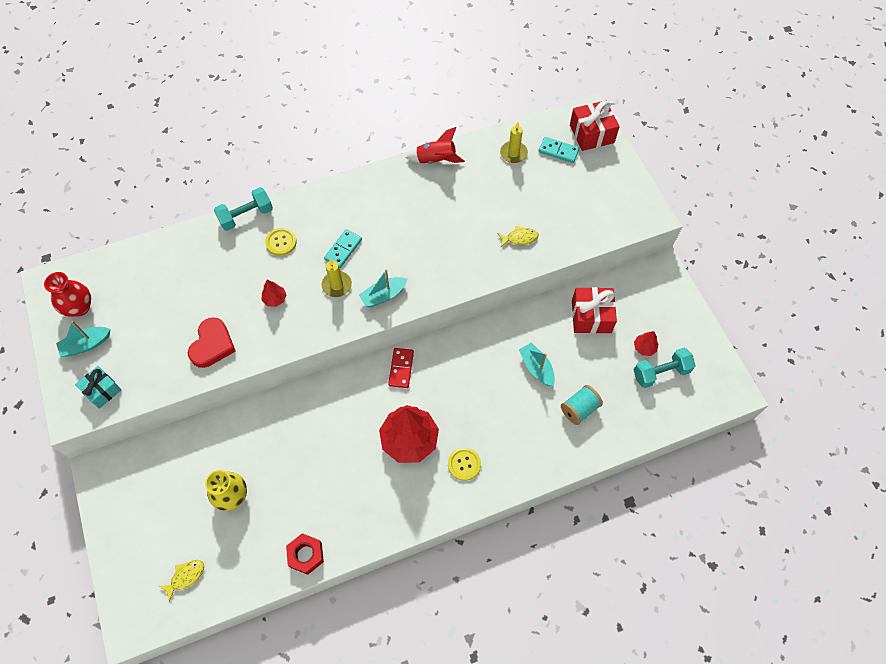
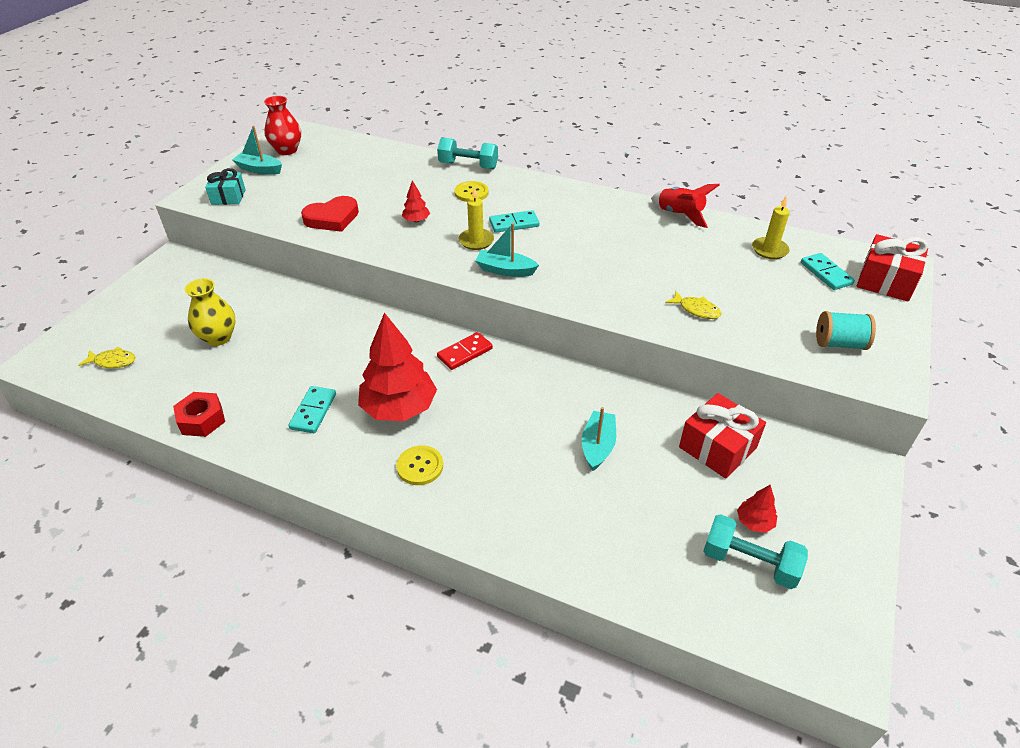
camera: 45 degrees right, 20 degrees down
turquoise spool [561,385,603,425] -> turquoise spool moved to [816,311,876,350]
none -> turquoise domino [288,386,336,433]

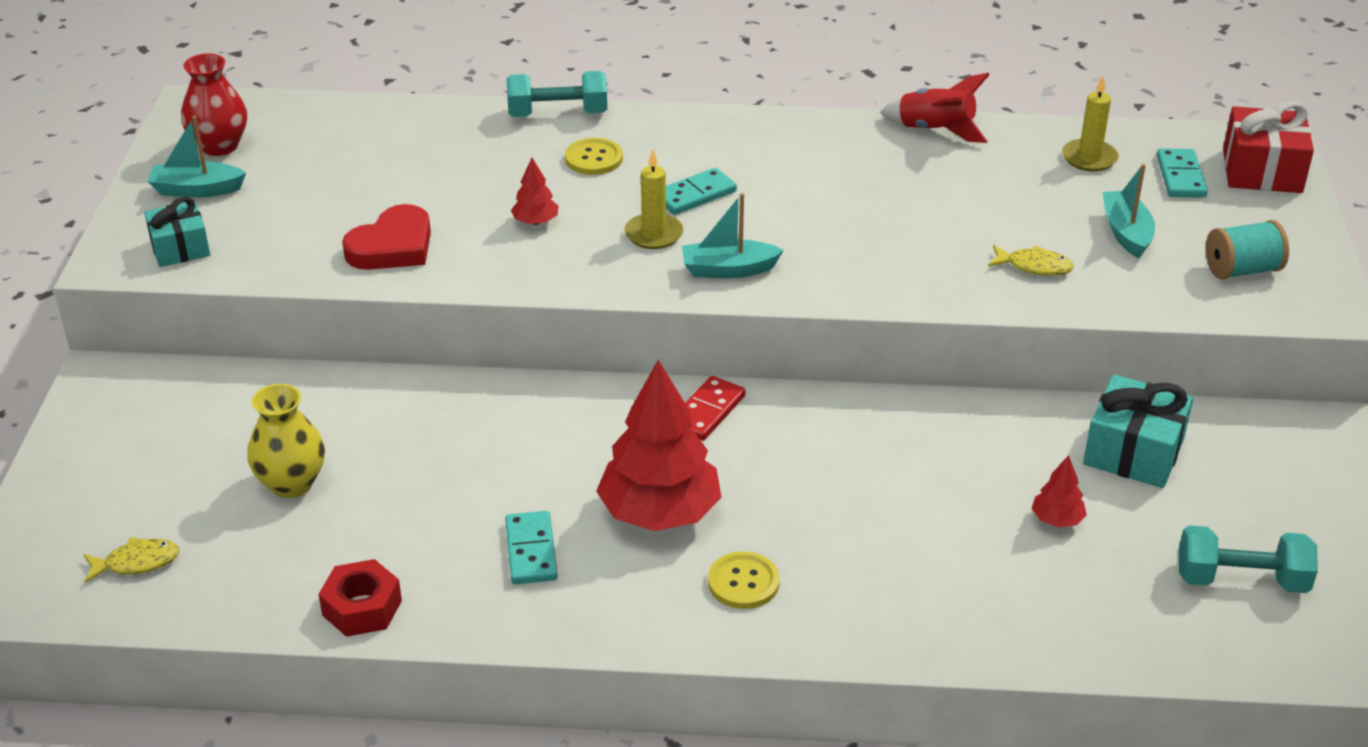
camera: 20 degrees left, 5 degrees down
turquoise boat [582,407,616,471] -> turquoise boat moved to [1102,164,1155,258]
red gift [679,393,766,478] -> turquoise gift [1083,374,1193,488]
red tree [737,485,777,533] -> red tree moved to [1031,455,1087,528]
turquoise domino [801,253,855,290] -> turquoise domino turned 45 degrees clockwise [1157,148,1208,198]

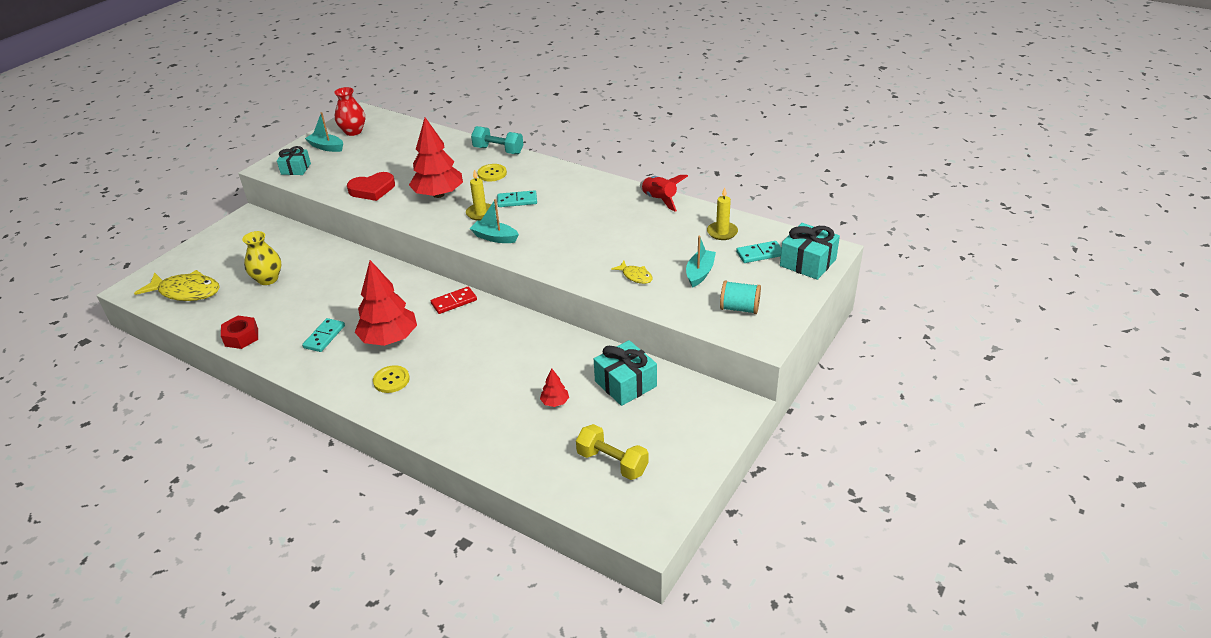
camera: 30 degrees right, 0 degrees up
yellow fish [84,537,180,583] -> yellow fish [134,270,220,301], size x2.00
red tree [511,158,558,225] -> red tree [409,117,463,198], size x2.28
turquoise domino [1157,148,1208,198] -> turquoise domino turned 45 degrees clockwise [736,241,781,263]
turquoise dumbbell [1179,525,1318,593] -> yellow dumbbell [576,424,649,480]
red gift [1223,101,1314,193] -> turquoise gift [780,223,840,280]

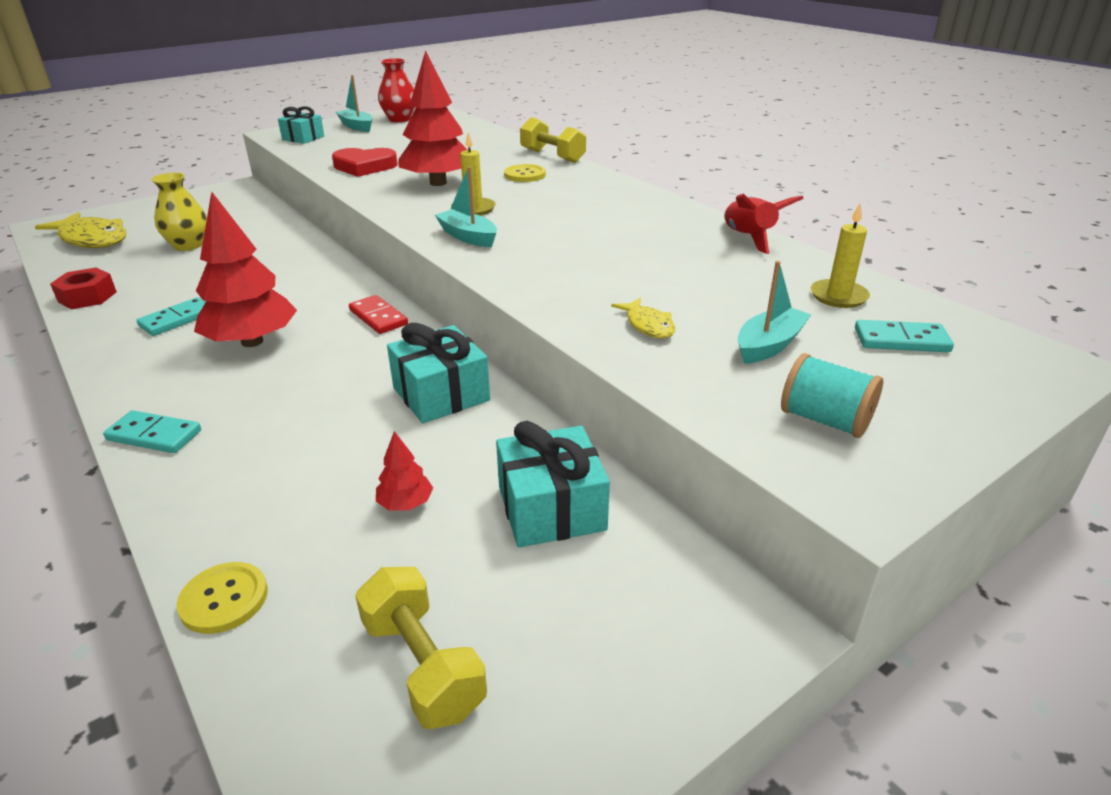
camera: 20 degrees right, 5 degrees down
yellow button [373,365,410,393] -> yellow button moved to [176,562,268,634]
red domino [431,287,477,314] -> red domino turned 60 degrees clockwise [349,295,408,334]
turquoise dumbbell [471,126,524,154] -> yellow dumbbell [520,117,586,163]
turquoise domino [497,190,537,207] -> turquoise domino moved to [103,410,201,453]
turquoise gift [780,223,840,280] -> turquoise gift moved to [387,323,490,423]

